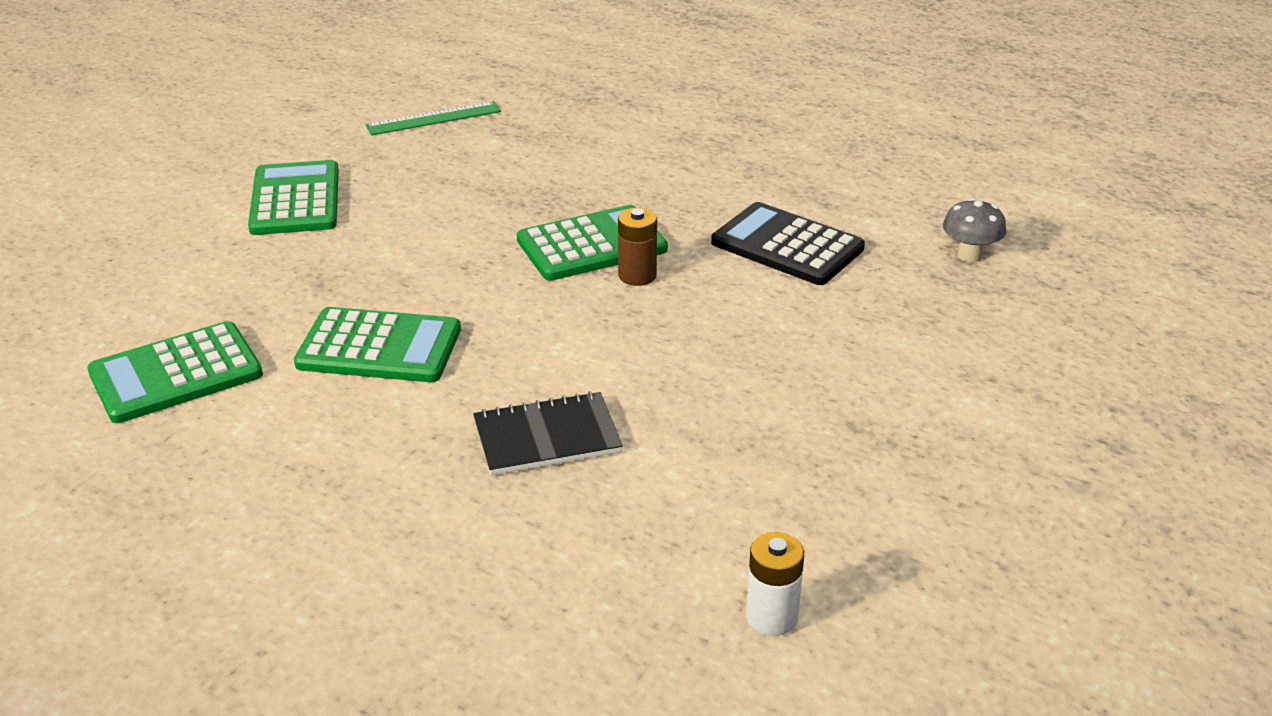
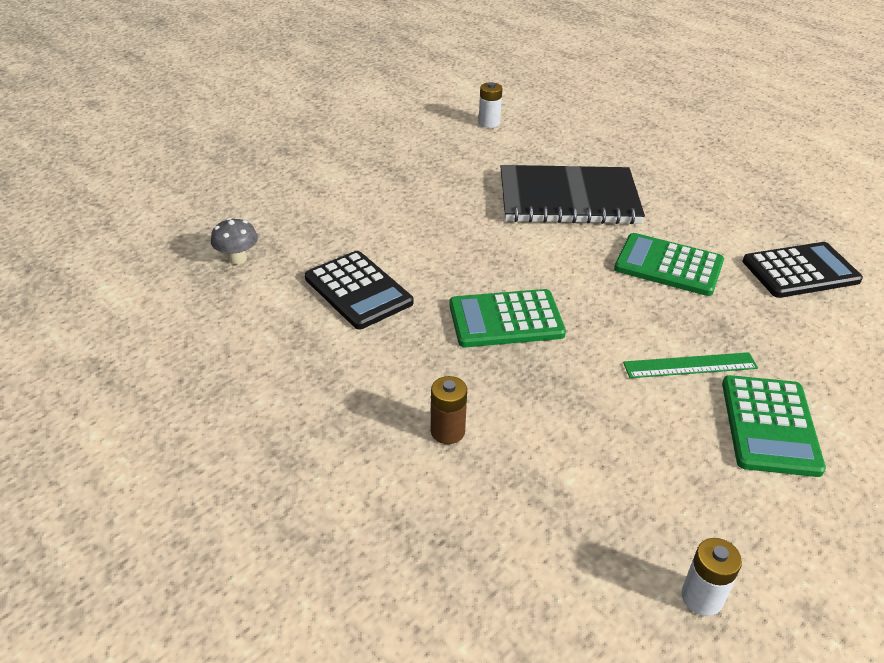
camera: 165 degrees left, 5 degrees up
green calculator [87,321,263,423] -> black calculator [742,242,863,298]
green ruler [366,101,501,135] -> green ruler moved to [623,352,758,378]
black notebook [473,391,623,476] -> black notebook [500,165,645,224], size x1.83
brown battery [618,208,657,286] -> brown battery moved to [431,376,467,444]
none -> white battery [681,538,742,616]

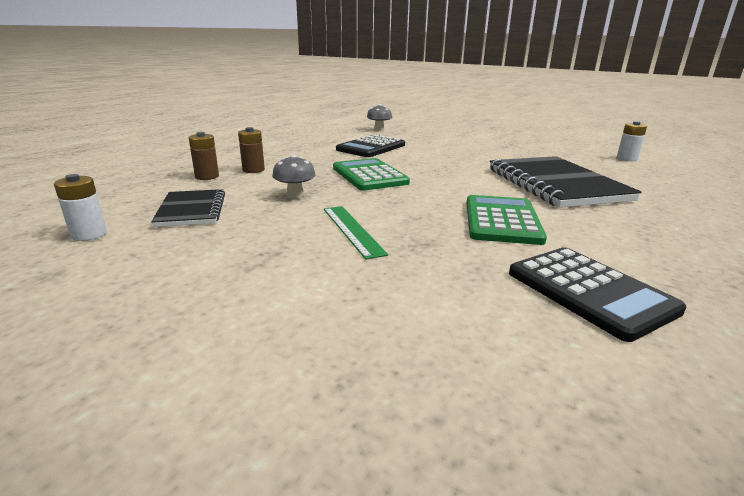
camera: 75 degrees right, 15 degrees down
green calculator [722,375,826,477] -> none
none -> black notebook [151,189,225,227]
none -> brown battery [189,132,219,180]
none -> grey mushroom [272,154,316,199]

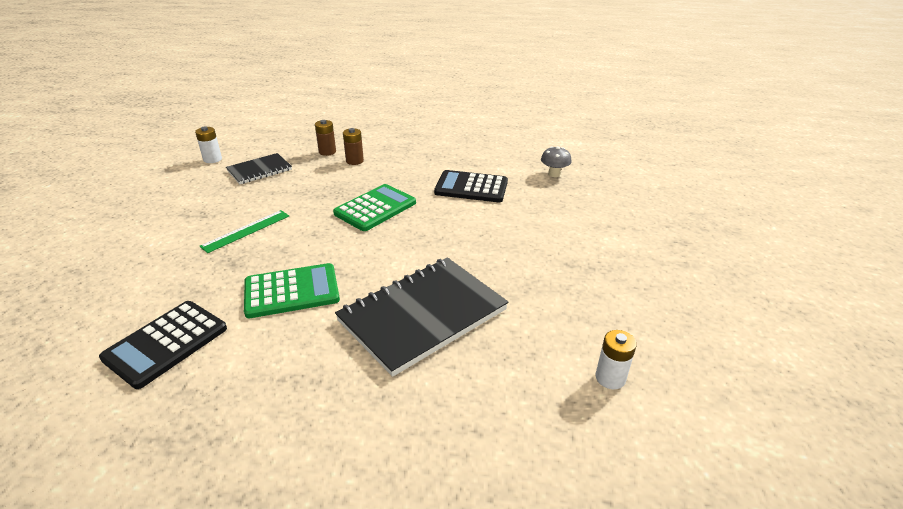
camera: 65 degrees right, 10 degrees up
grey mushroom [272,154,316,199] -> none

